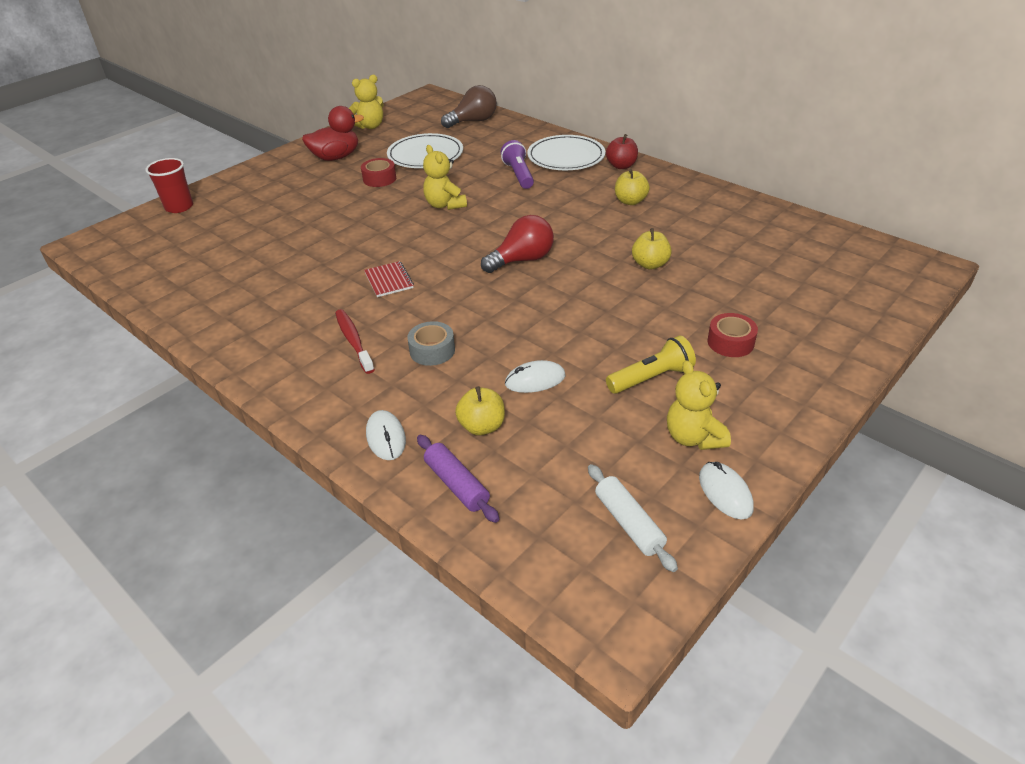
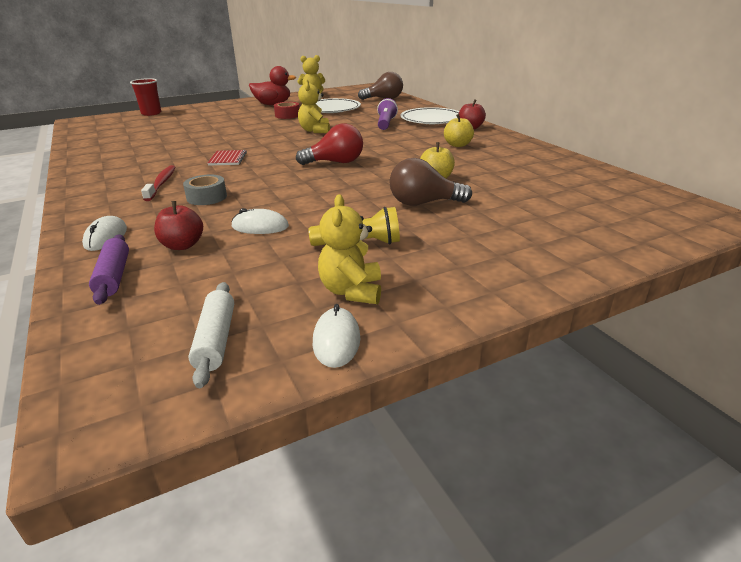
camera: 20 degrees right, 10 degrees down
yellow apple [455,386,505,435] -> red apple [154,201,203,250]
red tape [707,313,758,357] -> none
none -> brown light bulb [389,158,472,206]

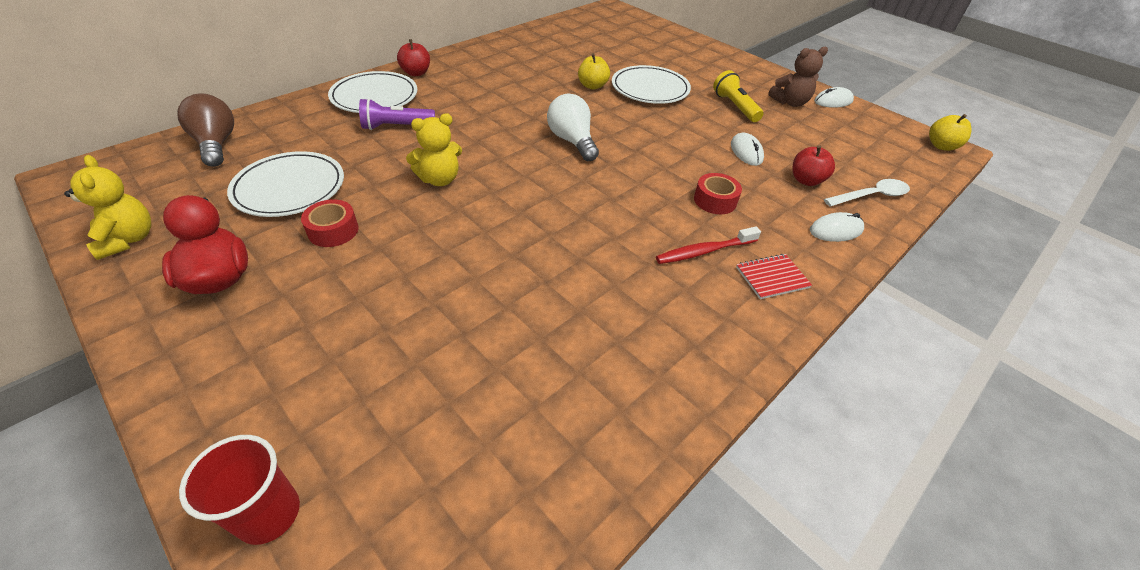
camera: 110 degrees left, 15 degrees up
purple rolling pin [89,235,129,305] -> white spoon [824,179,910,207]
grey tape [183,175,227,205] -> red tape [694,173,742,214]
white rolling pin [188,282,234,388] -> none
red notebook [208,150,247,166] -> red notebook moved to [736,254,812,299]
red light bulb [296,124,363,165] -> white light bulb [547,93,599,161]
yellow teddy bear [318,194,381,304] -> brown teddy bear [768,47,828,107]
brown light bulb [389,158,472,206] -> white plate [612,65,691,104]
yellow apple [444,114,474,147] -> yellow apple moved to [929,114,971,151]

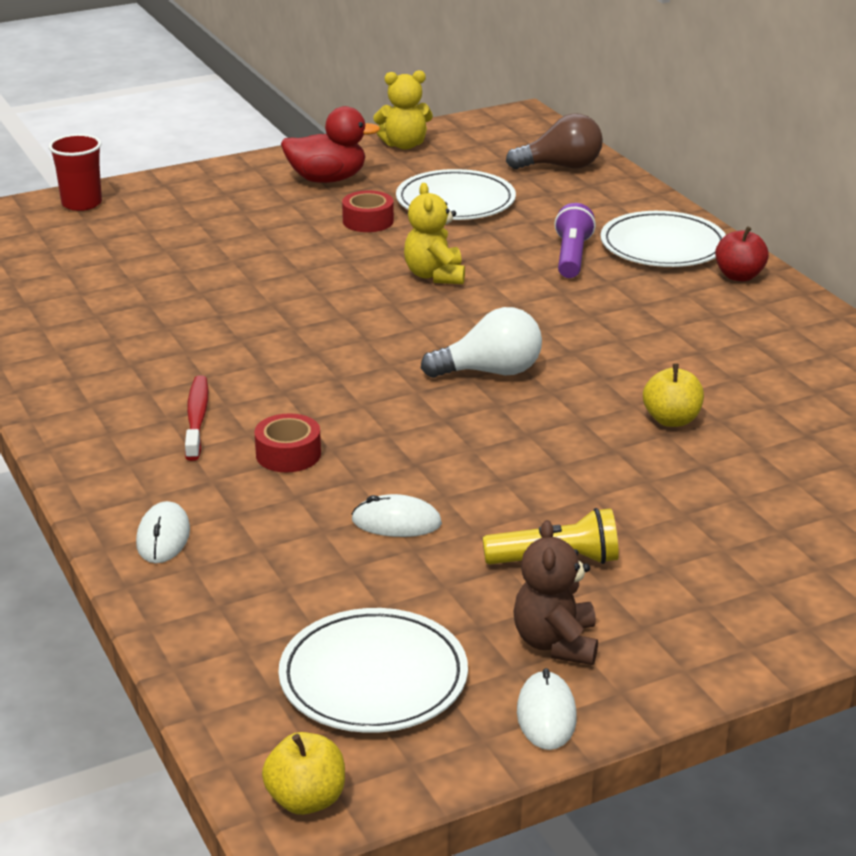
camera: 110 degrees right, 15 degrees down
white plate [612,65,691,104] -> white plate moved to [278,608,468,733]
red notebook [736,254,812,299] -> none
red apple [792,145,835,186] -> none
white spoon [824,179,910,207] -> none

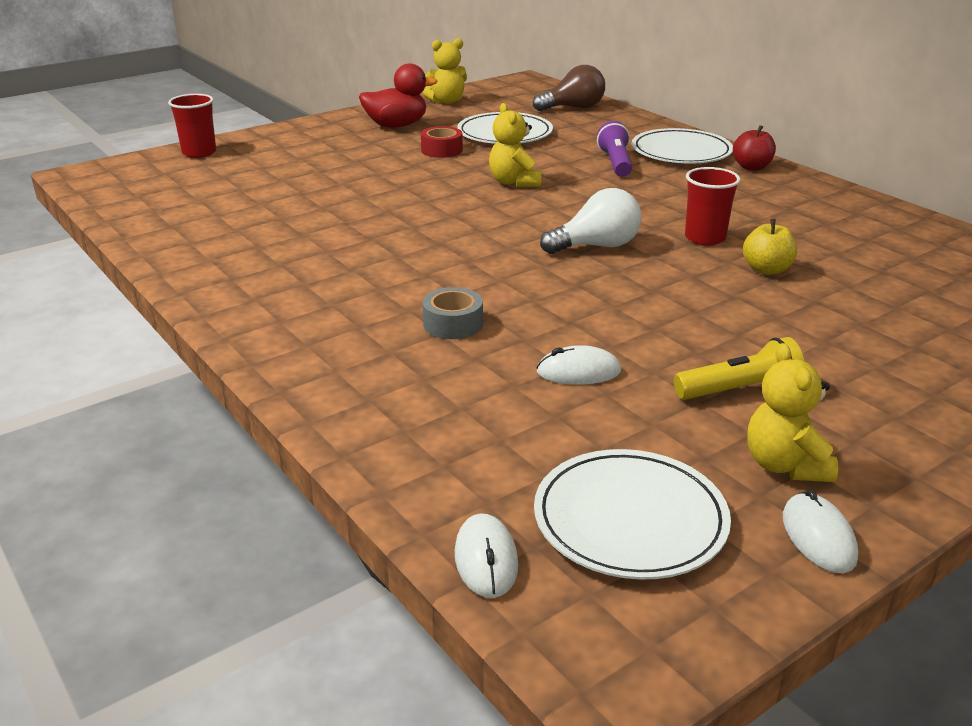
camera: 10 degrees left, 0 degrees up
white mouse [136,501,190,563] -> white mouse moved to [455,513,518,598]
red toothbrush [185,375,208,461] -> none
red tape [254,413,321,472] -> grey tape [422,287,483,339]
yellow apple [262,732,345,815] -> none
brown teddy bear [513,520,598,665] -> yellow teddy bear [747,343,838,482]
none -> red cup [685,167,741,245]

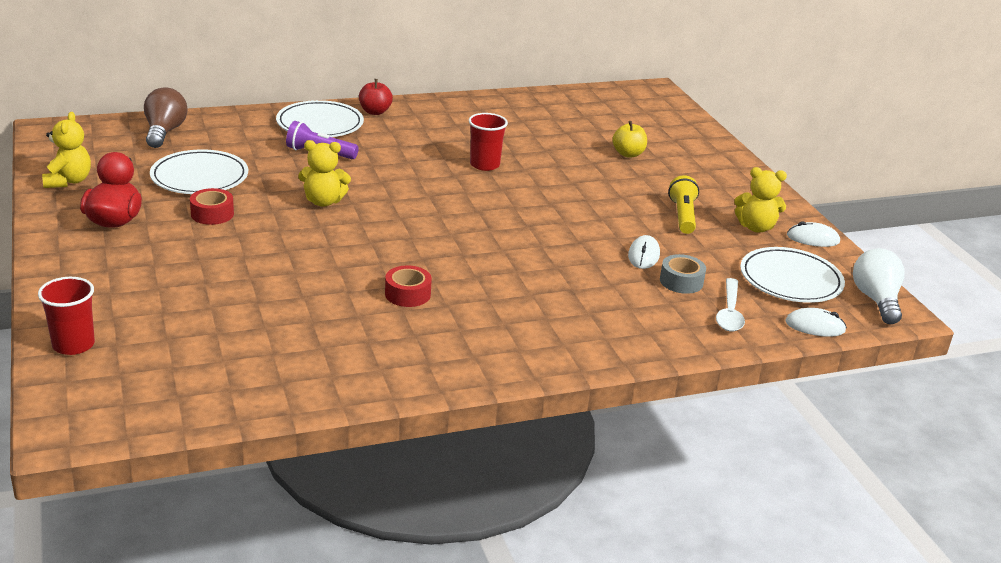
camera: 75 degrees left, 0 degrees up
grey tape [422,287,483,339] -> grey tape moved to [660,254,706,294]
white light bulb [540,188,641,254] -> white light bulb moved to [853,248,904,324]
yellow apple [743,219,797,275] -> yellow apple moved to [612,121,647,157]
none -> red tape [385,265,432,307]
none -> white spoon [716,278,745,332]

